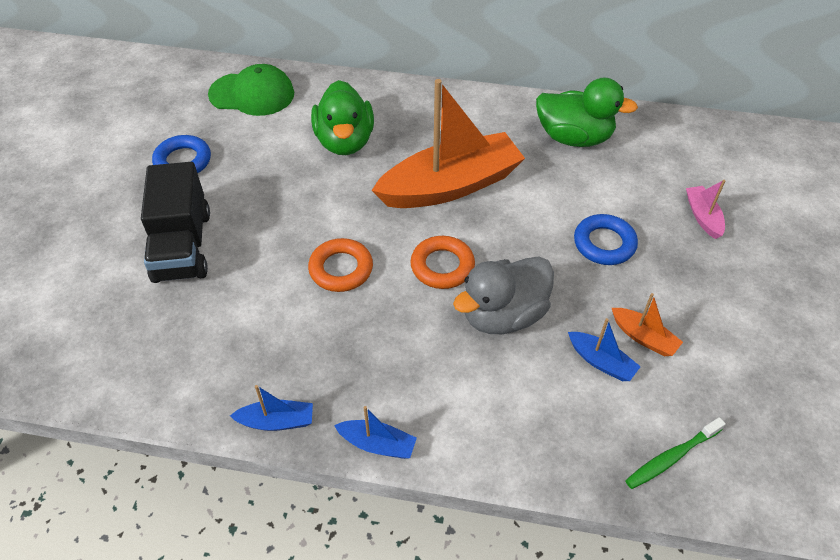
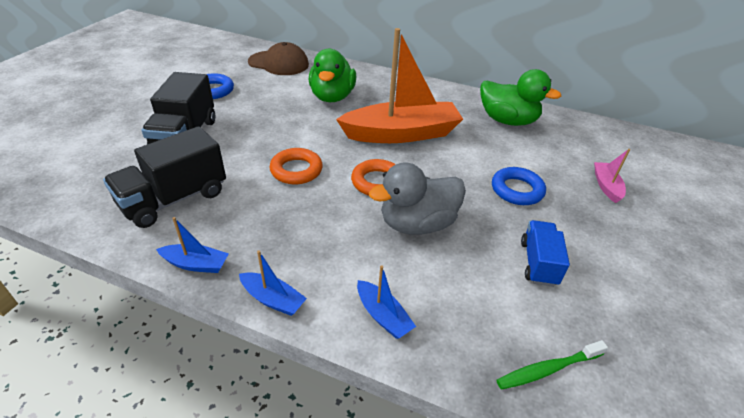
camera: 10 degrees right, 10 degrees down
green cap [208,64,294,116] -> brown cap [248,42,309,75]
blue boat [568,318,641,381] -> blue boat moved to [357,265,416,339]
orange boat [612,293,683,356] -> blue truck [521,220,570,287]
none -> black truck [103,126,226,228]

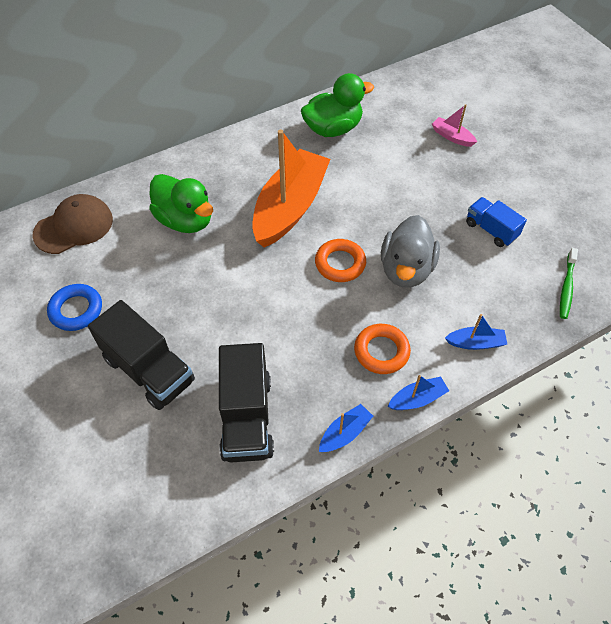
camera: 50 degrees left, 15 degrees up
orange ring [269,148,323,184] -> orange ring moved to [354,324,411,374]
blue ring [492,167,546,205] -> none

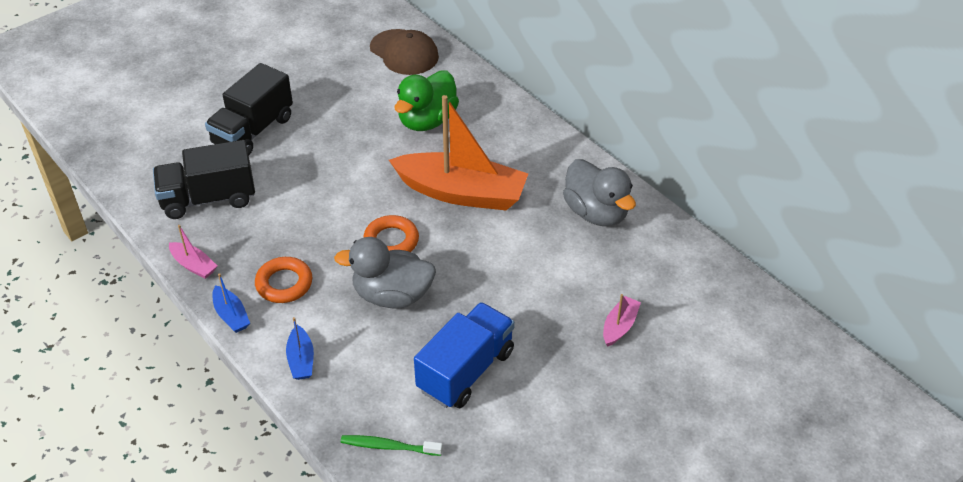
camera: 80 degrees right, 10 degrees down
blue ring [47,284,102,331] -> none
green duck [301,73,374,137] -> grey duck [563,159,636,226]
blue boat [319,404,373,452] -> pink boat [169,225,217,279]
blue truck [466,197,527,247] -> blue truck [414,302,515,408], size x1.65

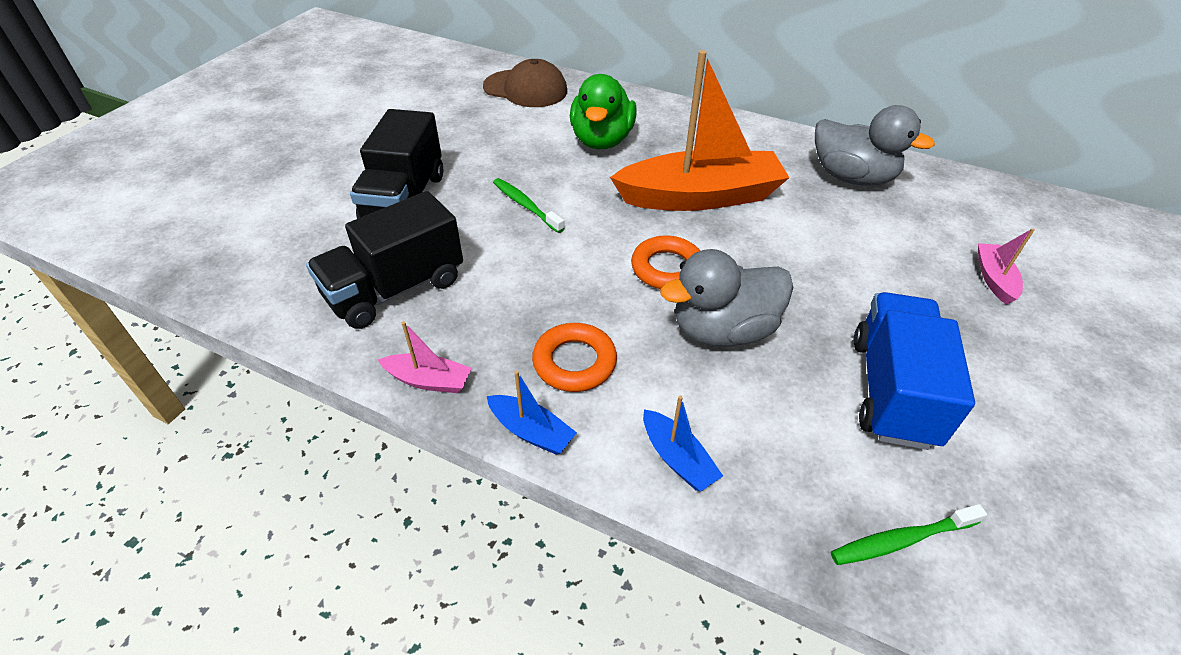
camera: 25 degrees left, 0 degrees up
none -> green toothbrush [493,178,565,233]

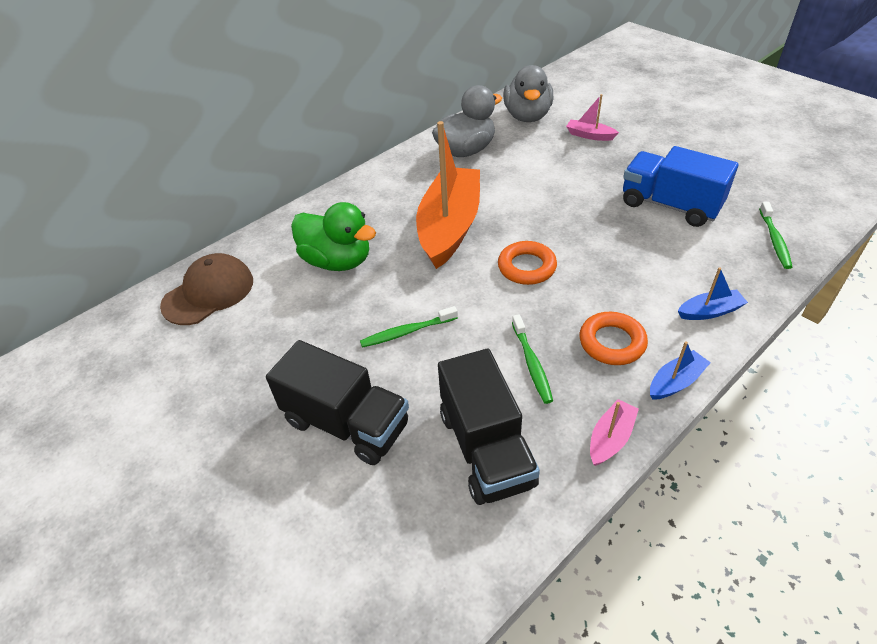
camera: 65 degrees left, 0 degrees up
grey duck [660,249,793,347] -> grey duck moved to [503,65,554,122]
none -> green toothbrush [512,314,553,404]

